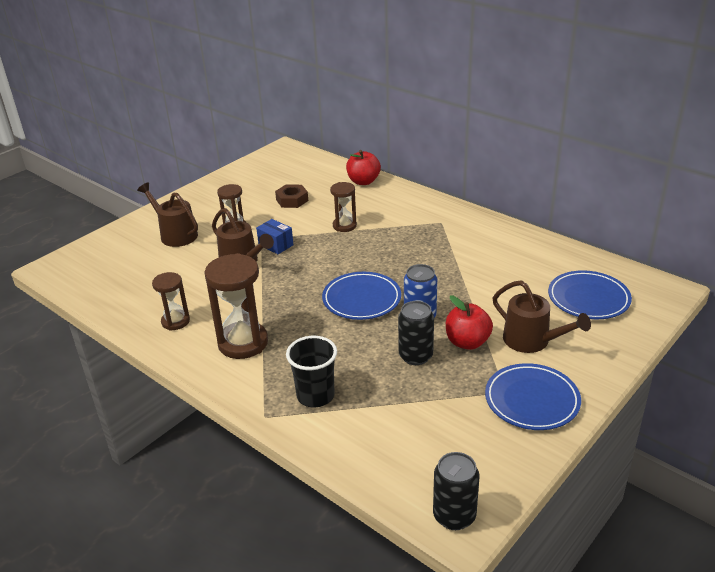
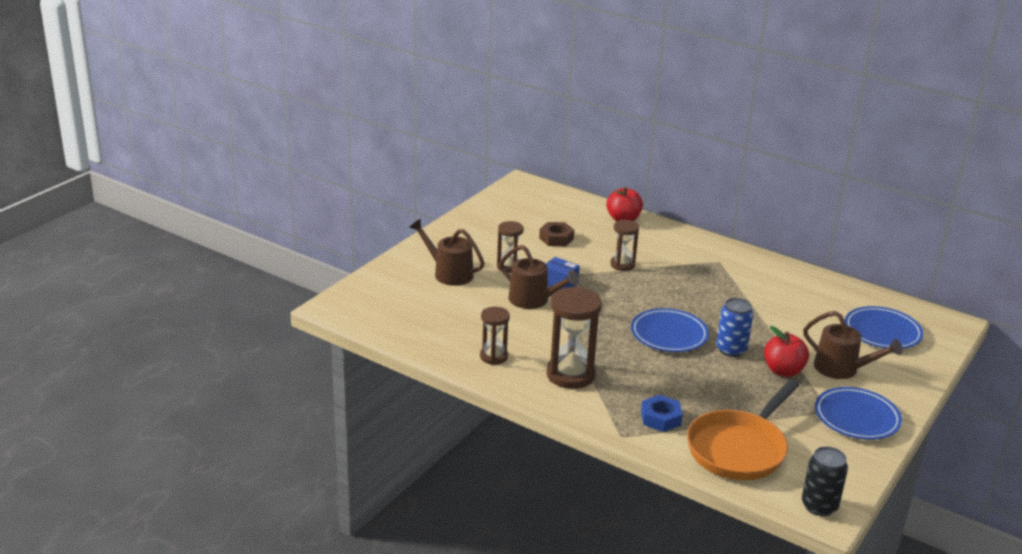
camera: 10 degrees left, 5 degrees down
black cup [286,336,337,407] -> blue nut [641,395,683,432]
black can [398,301,434,365] -> none
none -> orange pan [687,379,799,480]

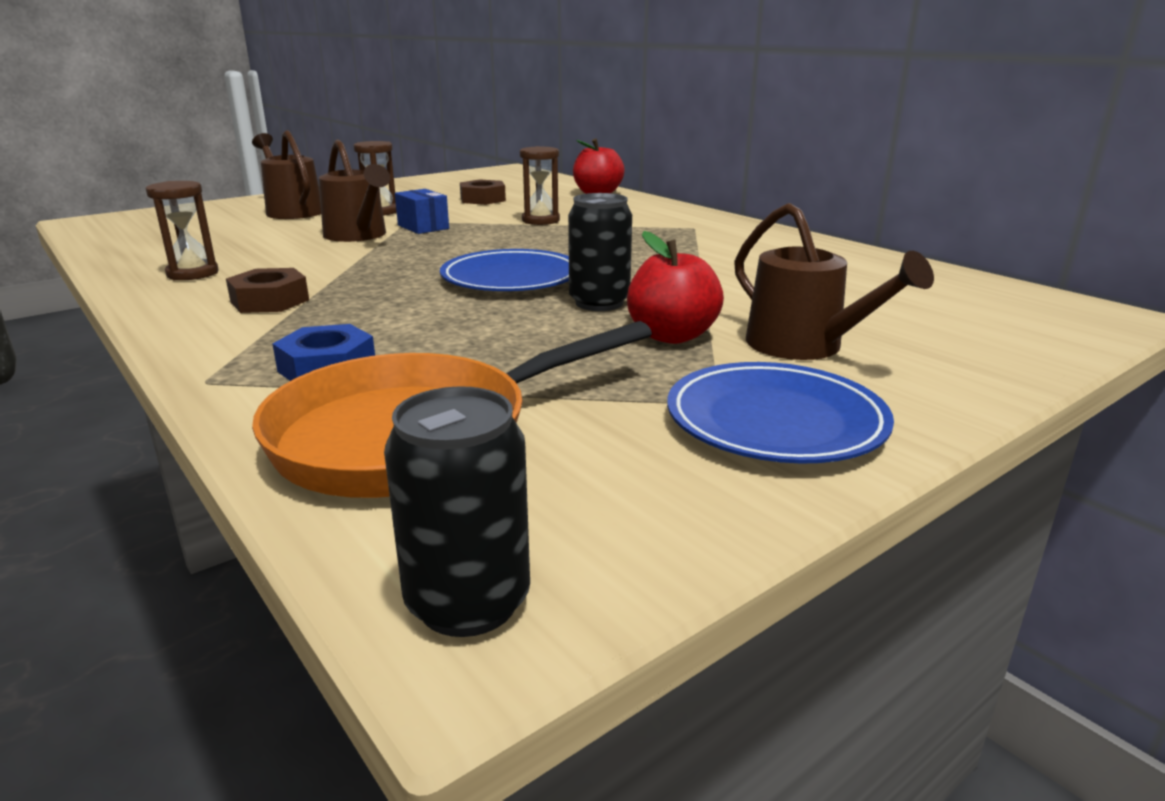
camera: 20 degrees right, 5 degrees down
brown hourglass [546,286,602,389] -> brown nut [226,268,309,313]
blue can [716,298,753,357] -> black can [568,193,632,311]
blue plate [845,306,923,349] -> none

